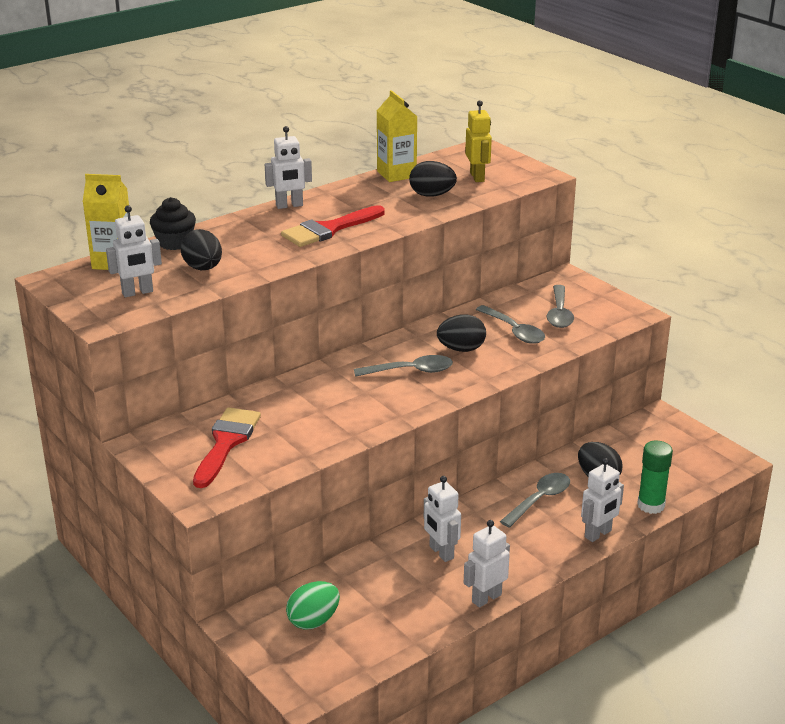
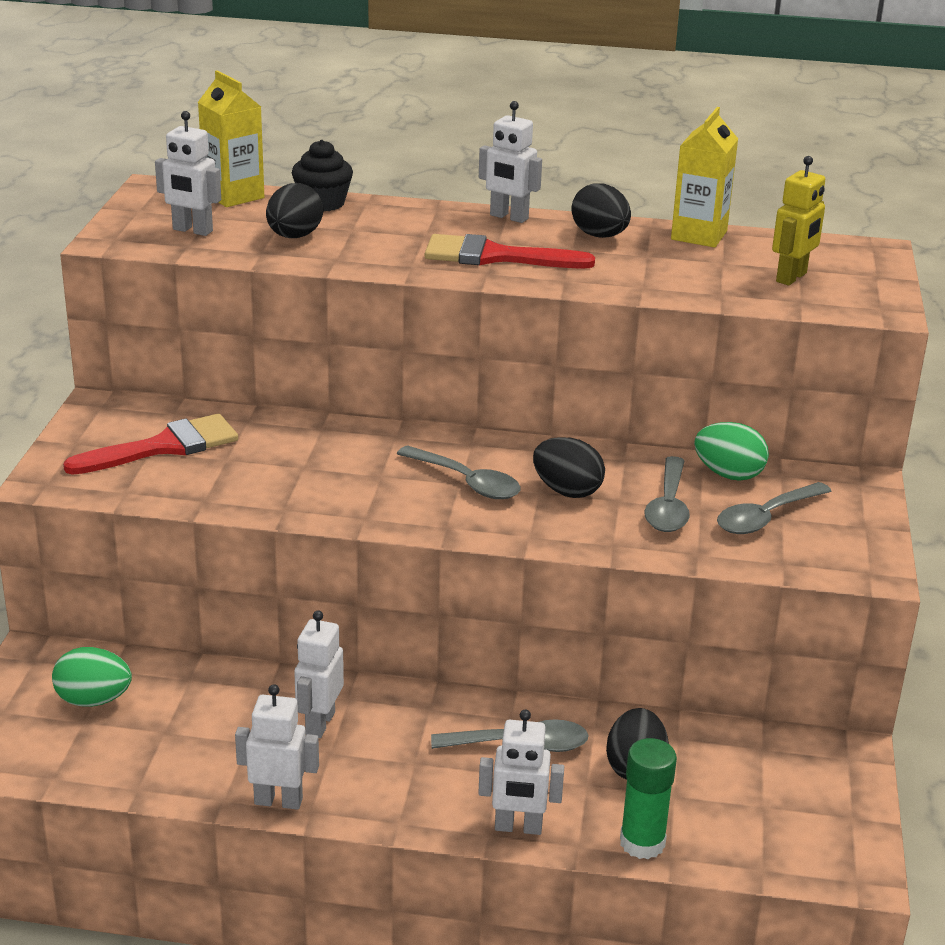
camera: 45 degrees right, 0 degrees up
black egg [409,161,457,197] -> black egg moved to [572,183,631,238]
none -> green egg [694,422,769,481]

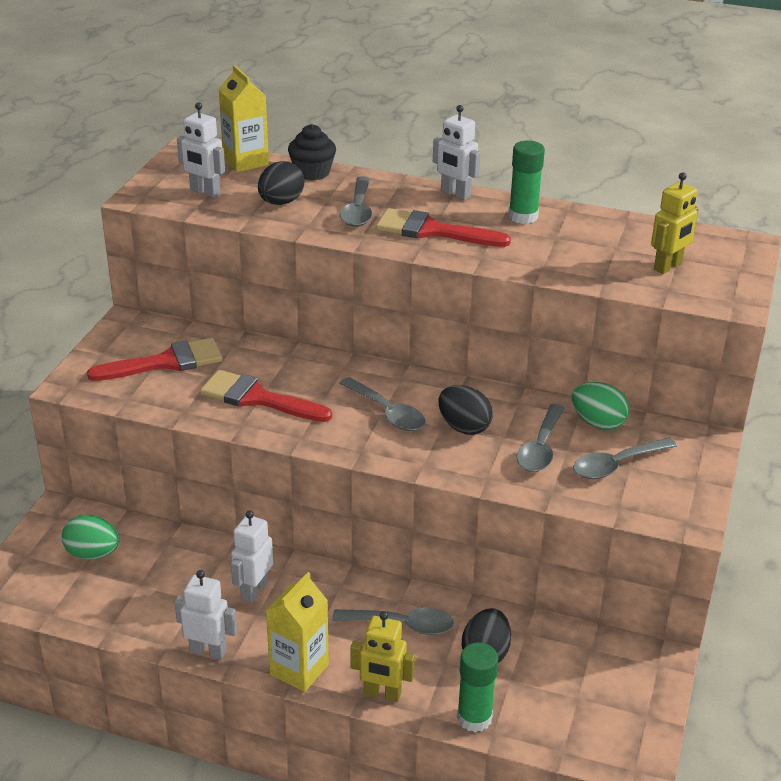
camera: 10 degrees right, 5 degrees up
white robot [478,710,564,835] -> yellow robot [350,611,415,702]
black egg [572,183,631,238] -> green glue stick [508,140,545,224]
yellow carton [671,107,738,248] -> yellow carton moved to [266,572,329,692]
none -> red brush [200,370,332,422]
none -> grey spoon [340,176,372,227]

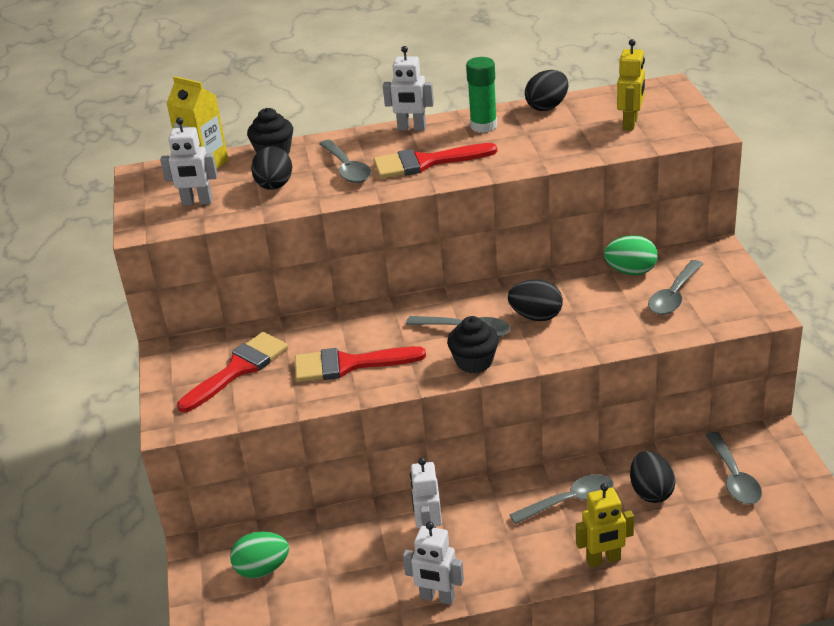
camera: 25 degrees left, 0 degrees up
white robot [175,570,237,660] -> white robot turned 150 degrees counterclockwise [403,522,464,605]
yellow carton [266,572,329,692] -> none
green glue stick [457,642,498,732] -> none
grey spoon [516,404,565,472] -> grey spoon moved to [705,432,762,504]
none -> black cupcake [447,316,499,373]
none -> black egg [525,70,568,111]

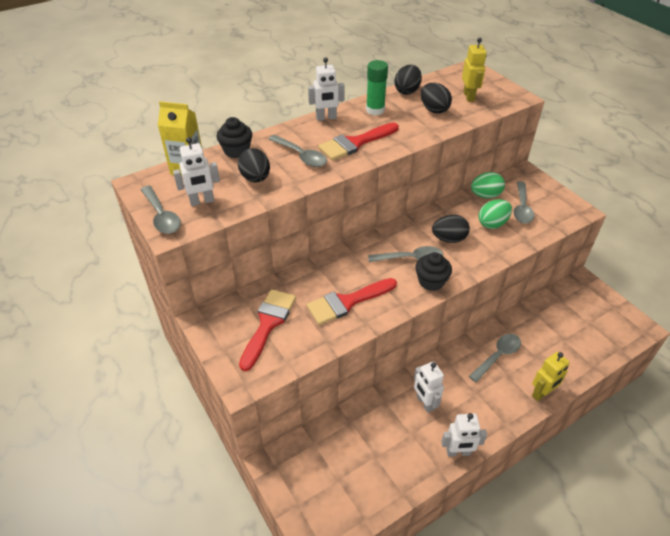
camera: 25 degrees left, 10 degrees up
green egg [230,532,289,578] -> green egg moved to [479,199,512,229]
black egg [630,451,676,503] -> black egg moved to [421,83,452,114]
grey spoon [705,432,762,504] -> grey spoon moved to [141,186,181,234]

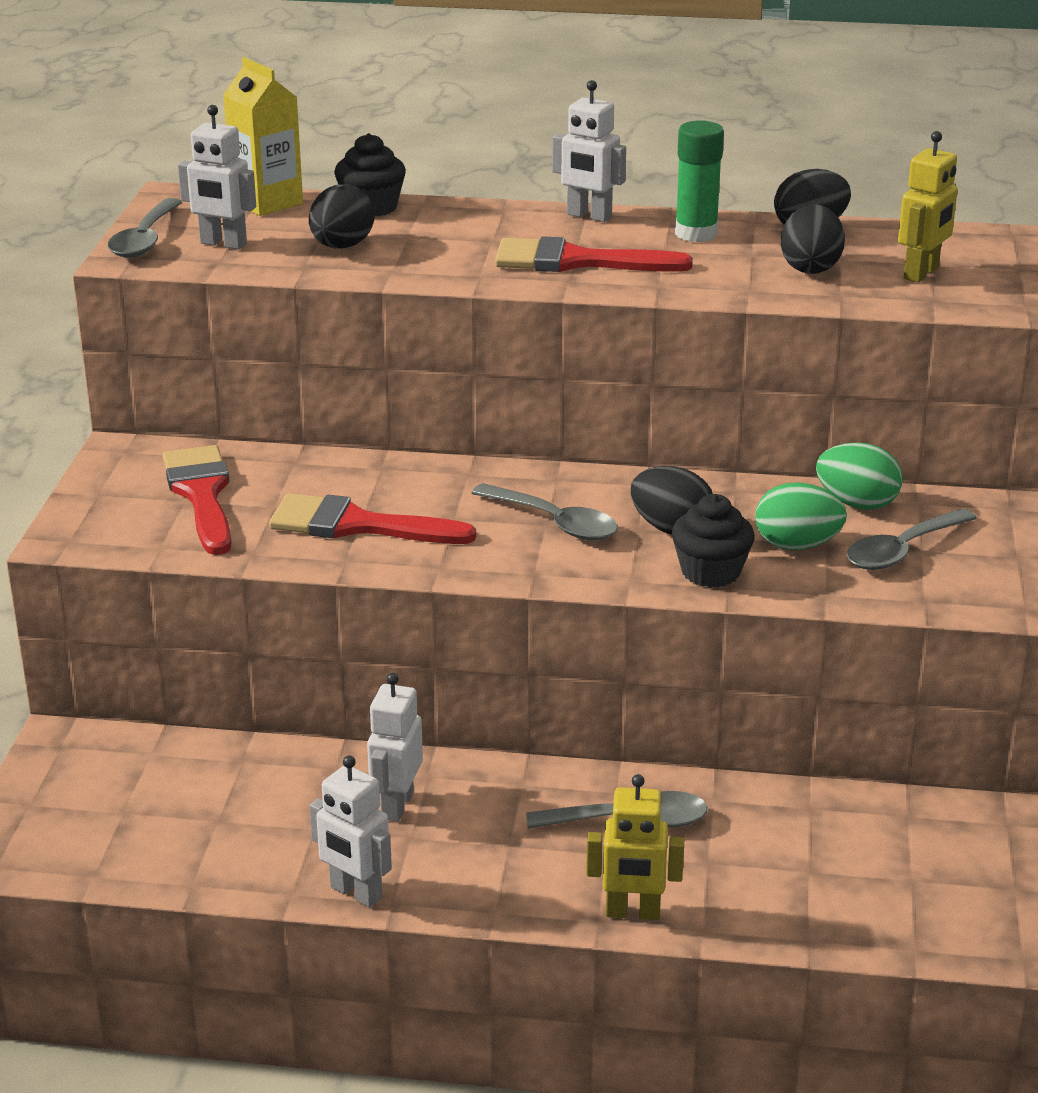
camera: 40 degrees right, 15 degrees down
red brush [239,289,296,371] -> red brush turned 75 degrees counterclockwise [162,445,232,555]
grey spoon [268,135,327,167] -> none
black cupcake [416,252,452,291] -> black cupcake moved to [672,494,755,588]

